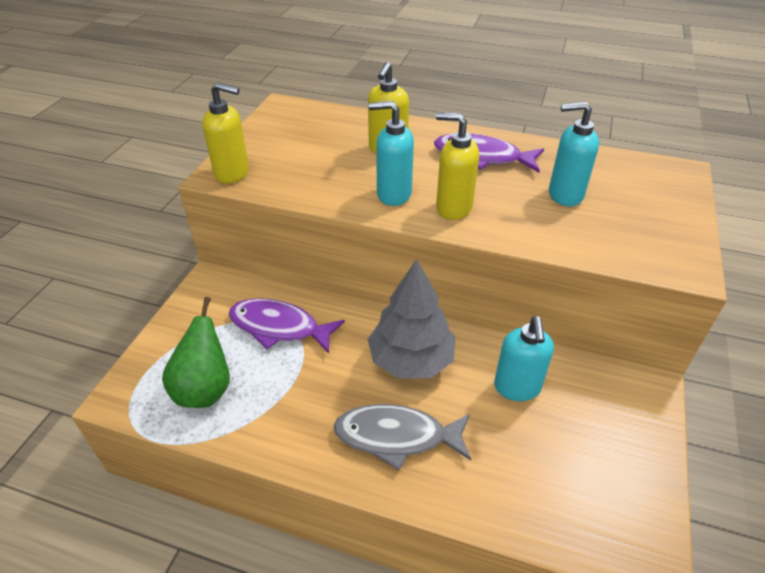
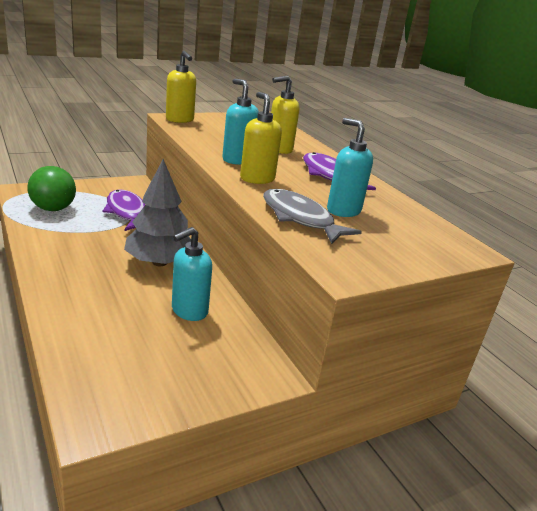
camera: 40 degrees right, 15 degrees down
green pear [162,297,230,408] -> green ball [27,166,76,211]
grey fish [333,404,471,470] -> grey fish moved to [263,189,362,244]

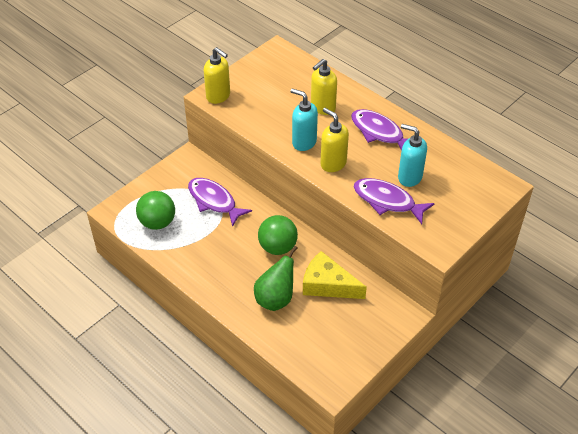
camera: 15 degrees left, 20 degrees up
grey tree [124,159,191,266] -> green ball [258,215,298,255]
turquoise soap dispenser [172,227,212,321] -> yellow cheese [303,251,367,299]
grey fish [263,189,362,244] -> purple fish [353,178,435,224]
none -> green pear [254,246,297,311]

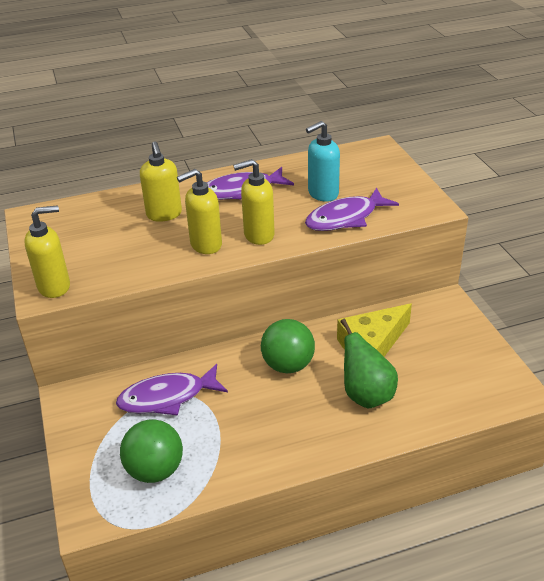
camera: 60 degrees left, 10 degrees down
turquoise soap dispenser [290,88,318,151] -> yellow soap dispenser [177,169,222,254]

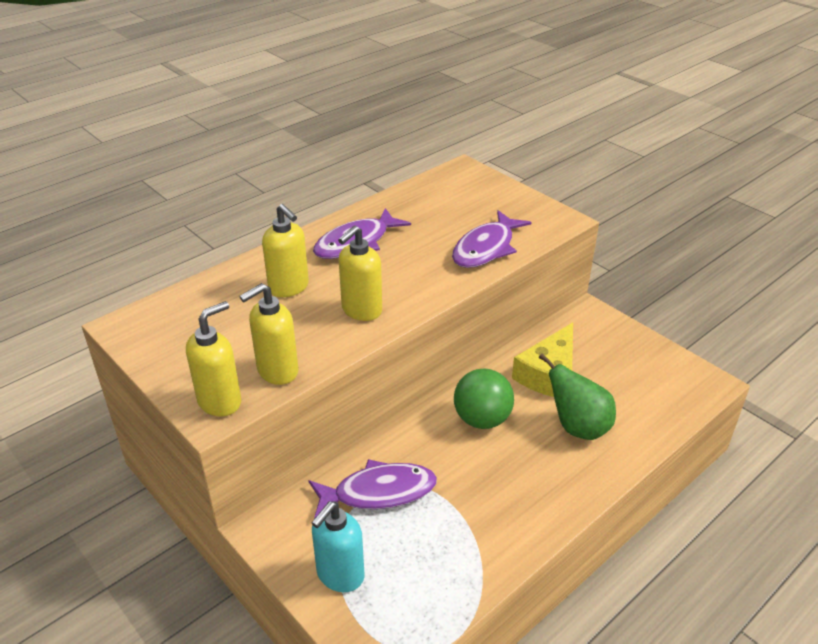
camera: 25 degrees left, 0 degrees up
purple fish [116,364,228,415] -> purple fish turned 150 degrees counterclockwise [308,459,437,519]
green ball [120,420,183,483] -> none
yellow soap dispenser [233,159,275,245] -> yellow soap dispenser moved to [239,283,299,385]
turquoise soap dispenser [306,121,340,202] -> turquoise soap dispenser moved to [312,501,365,592]

